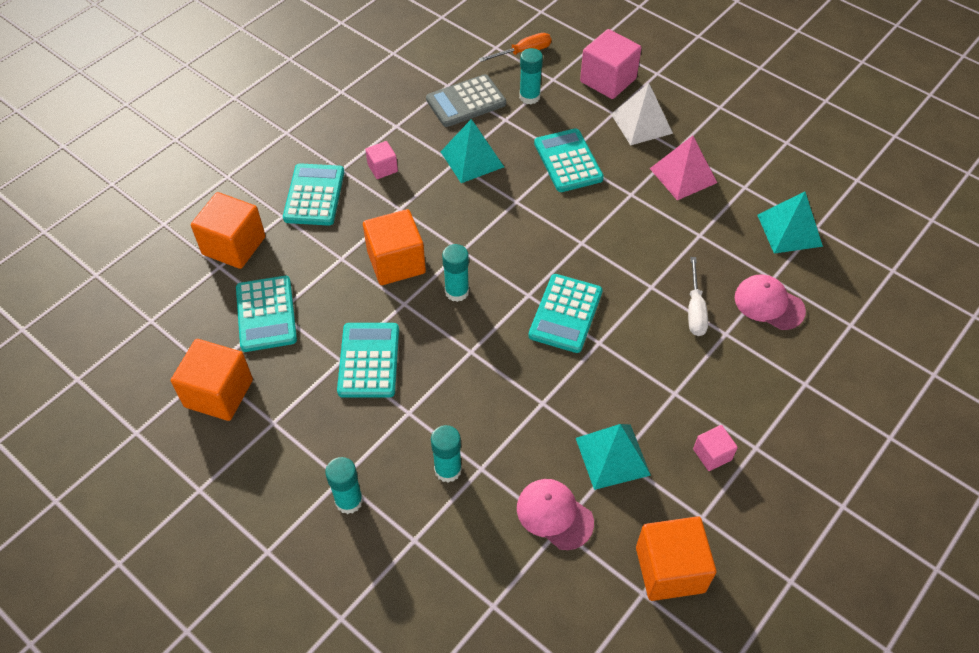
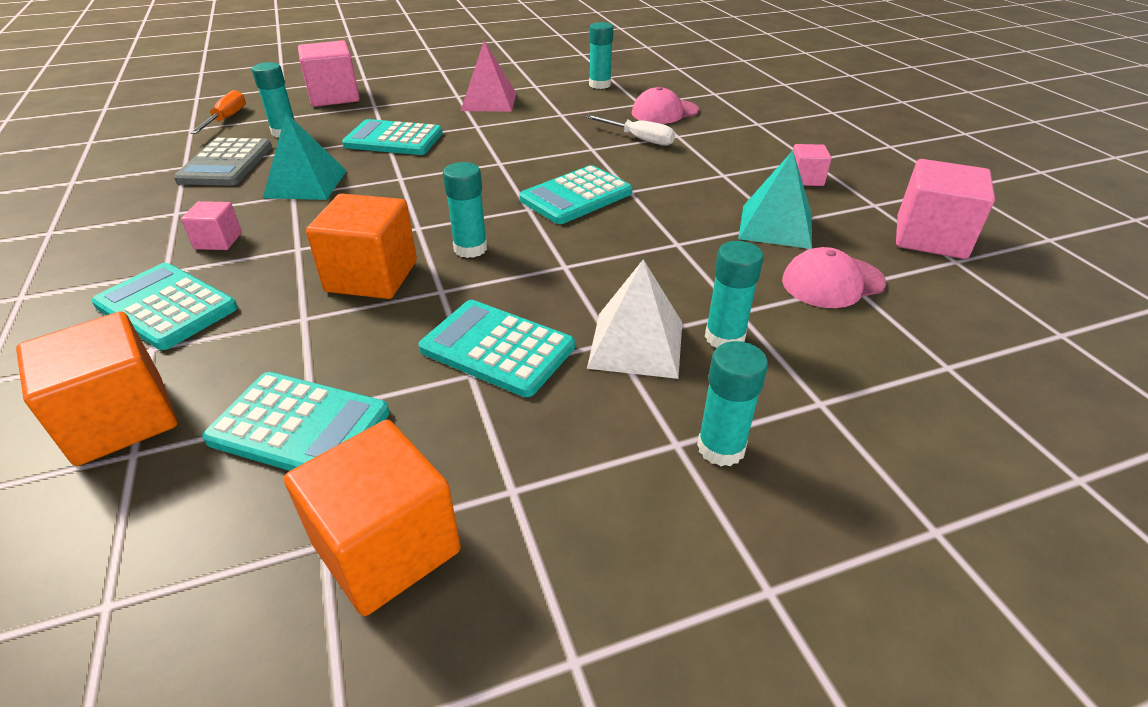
camera: 60 degrees left, 15 degrees down
turquoise calculator [529,274,603,353] -> turquoise calculator turned 90 degrees clockwise [519,165,633,224]
white pyramid [611,83,673,145] -> white pyramid moved to [587,259,682,379]
orange cube [636,516,716,601] -> pink cube [896,159,995,259]
turquoise pyramid [757,192,823,254] -> turquoise glue stick [589,22,613,89]

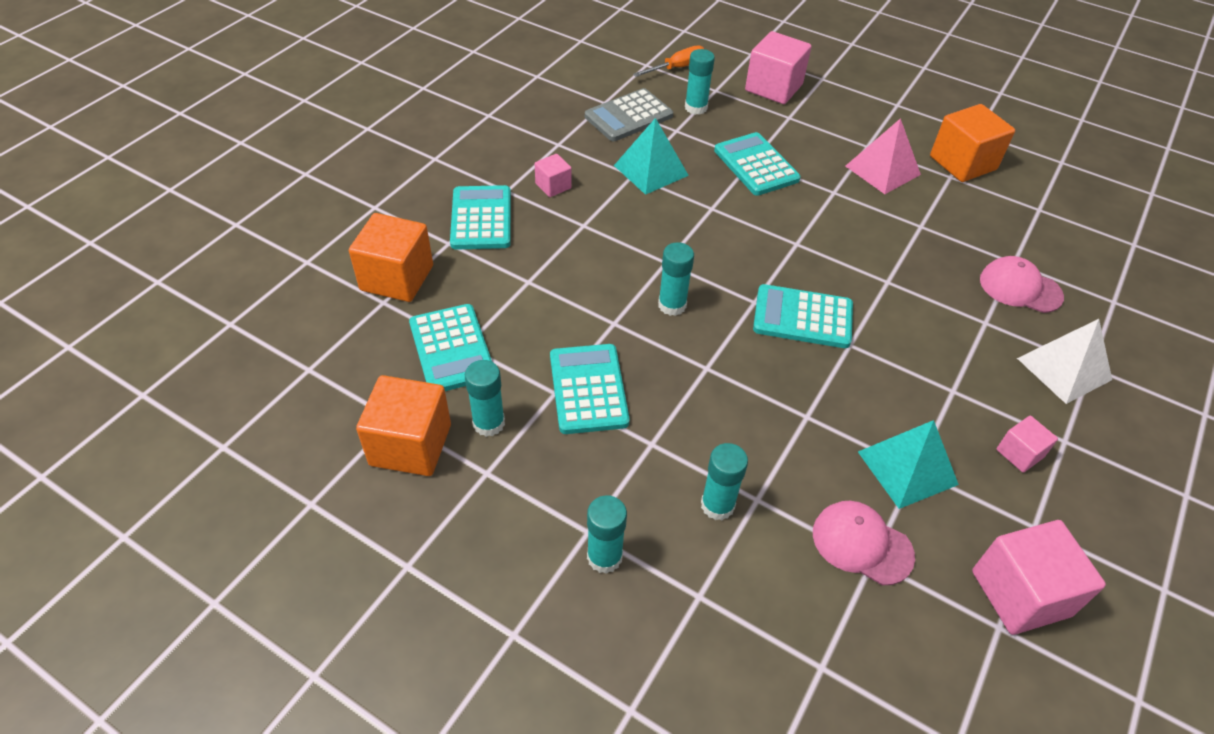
camera: 50 degrees right, 10 degrees up
orange cube [306,193,417,299] -> orange cube moved to [930,104,1015,182]
white screwdriver [586,115,675,146] -> none
white pyramid [587,259,682,379] -> white pyramid moved to [1017,319,1112,404]
turquoise glue stick [589,22,613,89] -> turquoise glue stick moved to [465,360,505,437]

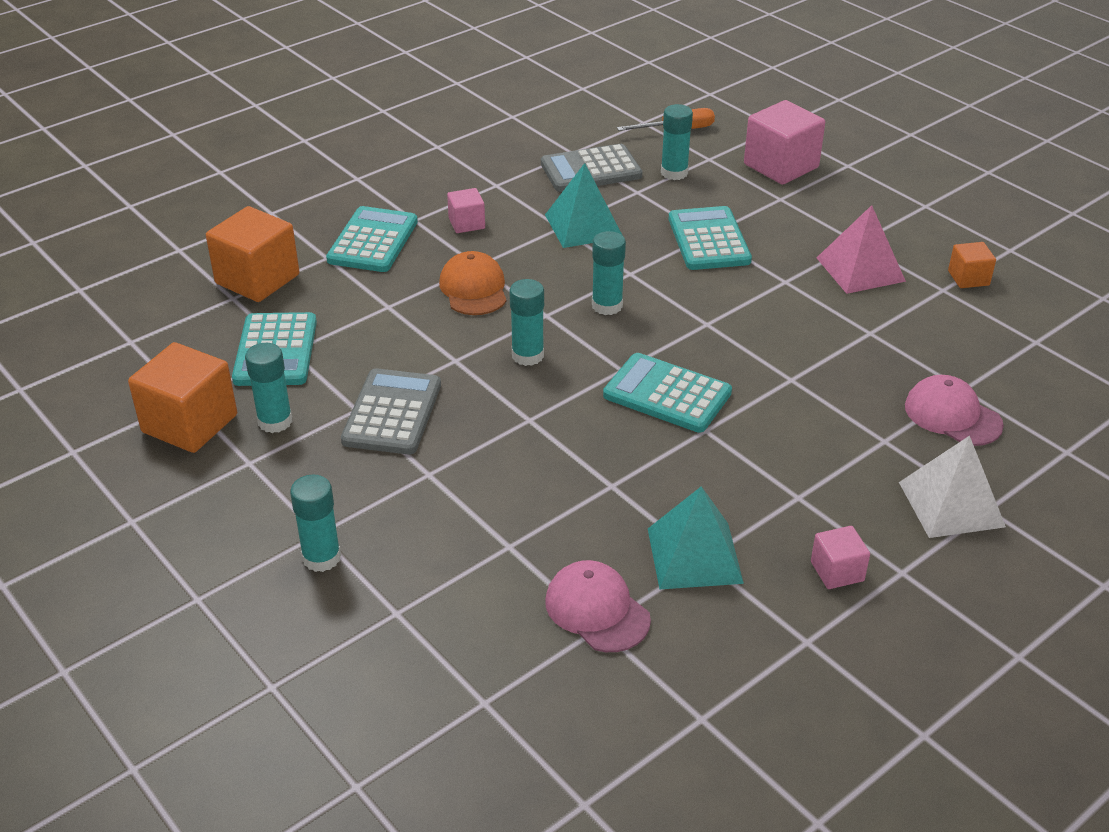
camera: 20 degrees right, 10 degrees down
turquoise calculator [550,344,630,434] -> grey calculator [341,368,441,454]
turquoise glue stick [701,443,748,520] -> turquoise glue stick moved to [592,231,626,315]
orange cube [930,104,1015,182] -> orange cube [948,242,996,288], size x0.53
pink cube [972,520,1106,635] -> none
none -> orange cap [439,251,507,315]

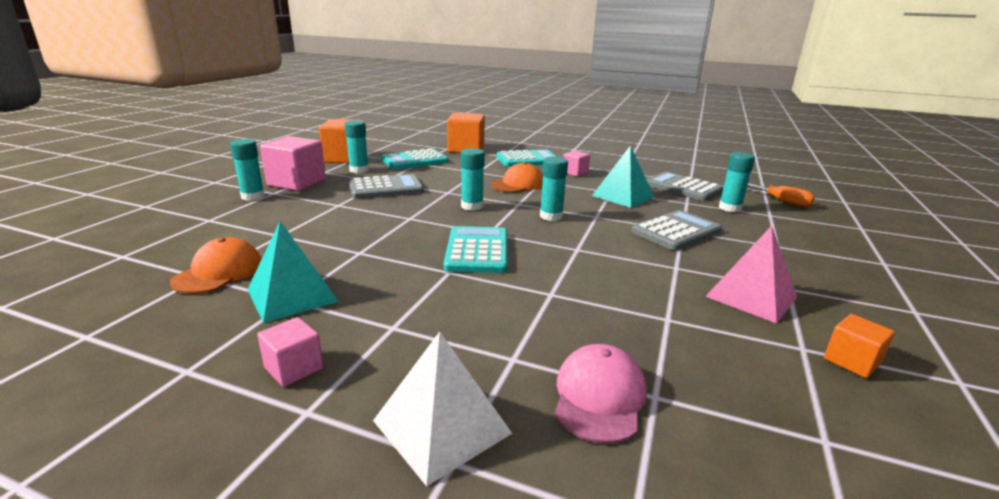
camera: 60 degrees right, 15 degrees down
pink cap [545,560,651,652] -> orange cap [170,237,261,294]
turquoise calculator [669,206,752,270] -> grey calculator [631,210,722,251]
pink cube [744,100,825,185] -> pink cube moved to [260,136,326,191]

